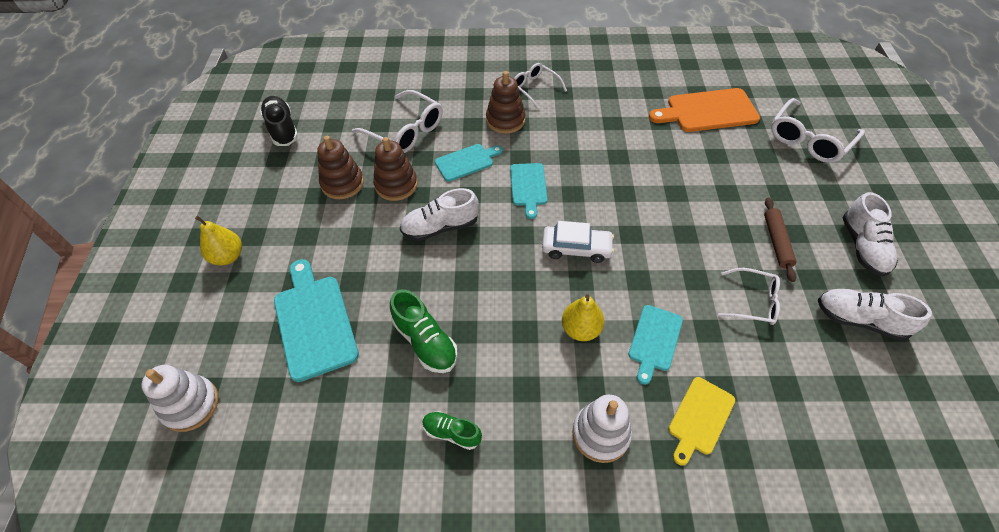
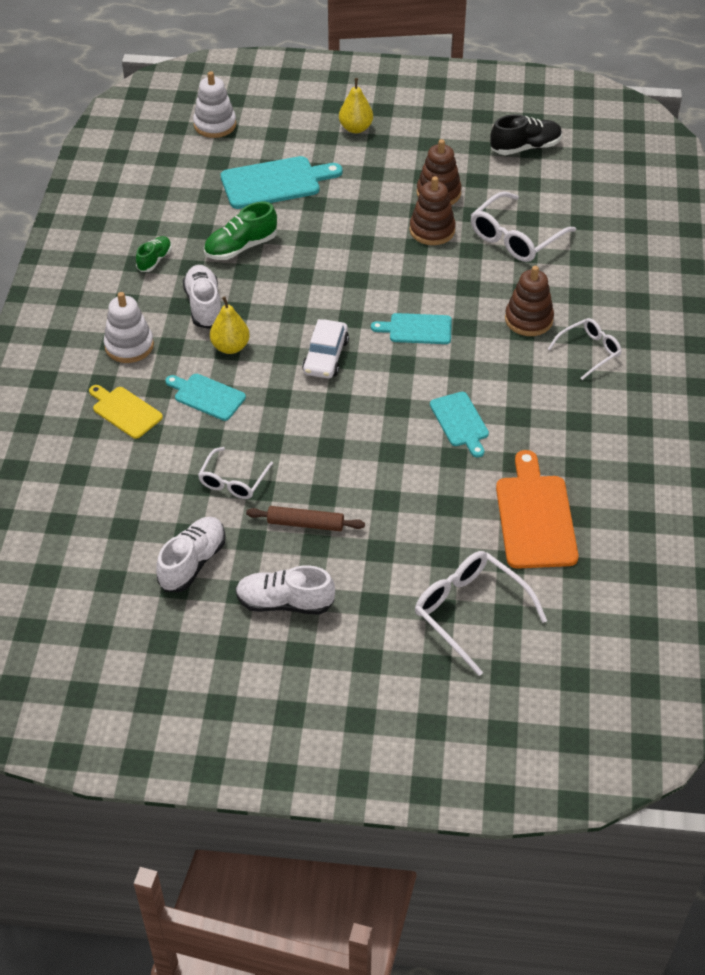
camera: 95 degrees right, 5 degrees down
white shoe [400,188,479,241] -> white shoe moved to [183,265,221,329]
turquoise cutting board [435,144,503,182] -> turquoise cutting board moved to [430,392,489,458]

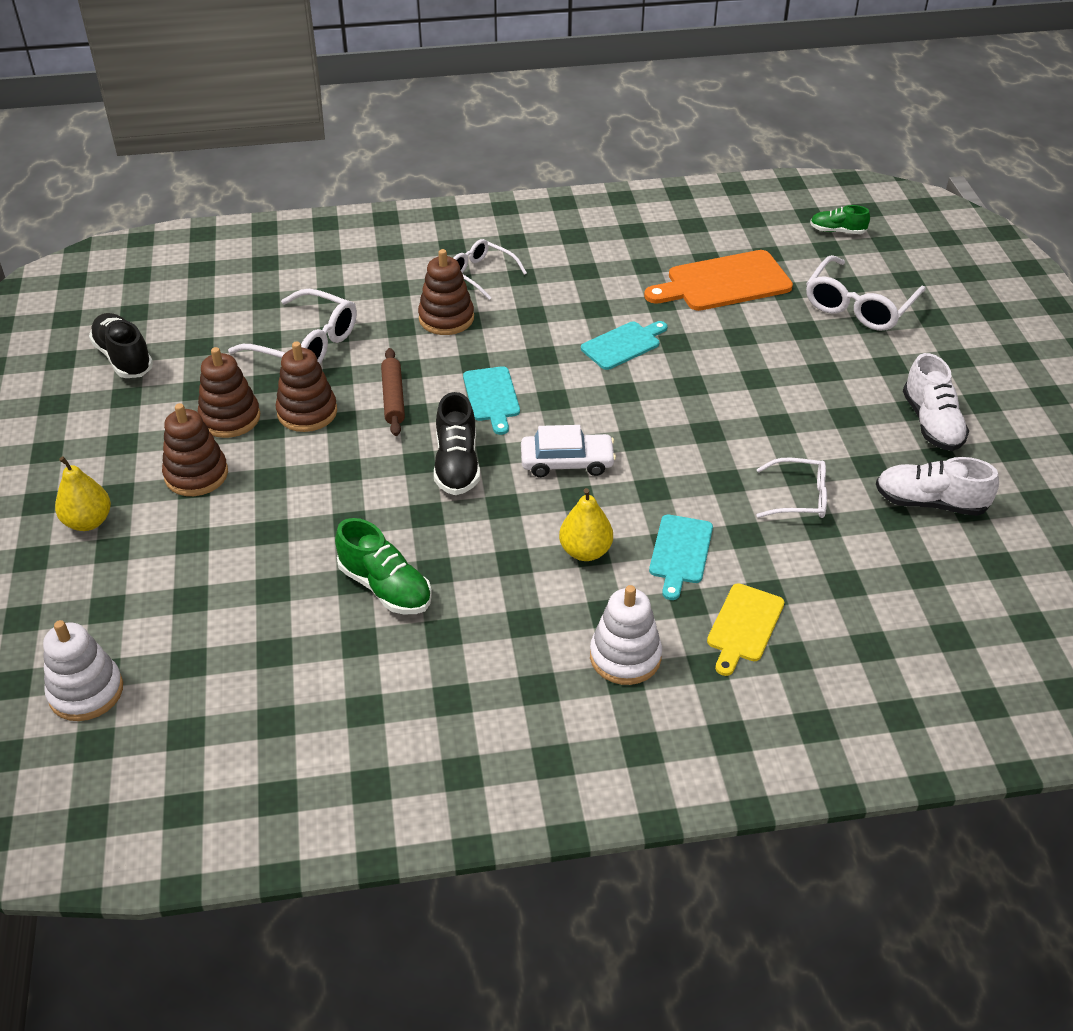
camera: 105 degrees left, 5 degrees down
green shoe [136,236,172,272] -> green shoe moved to [810,205,870,234]
white shoe [183,265,221,329] -> none
turquoise cutting board [221,156,343,209] -> none
brown rolling pin [246,506,365,531] -> brown rolling pin moved to [381,348,405,436]
none -> brown stacking toy [162,403,228,496]
none -> black shoe [434,392,480,495]

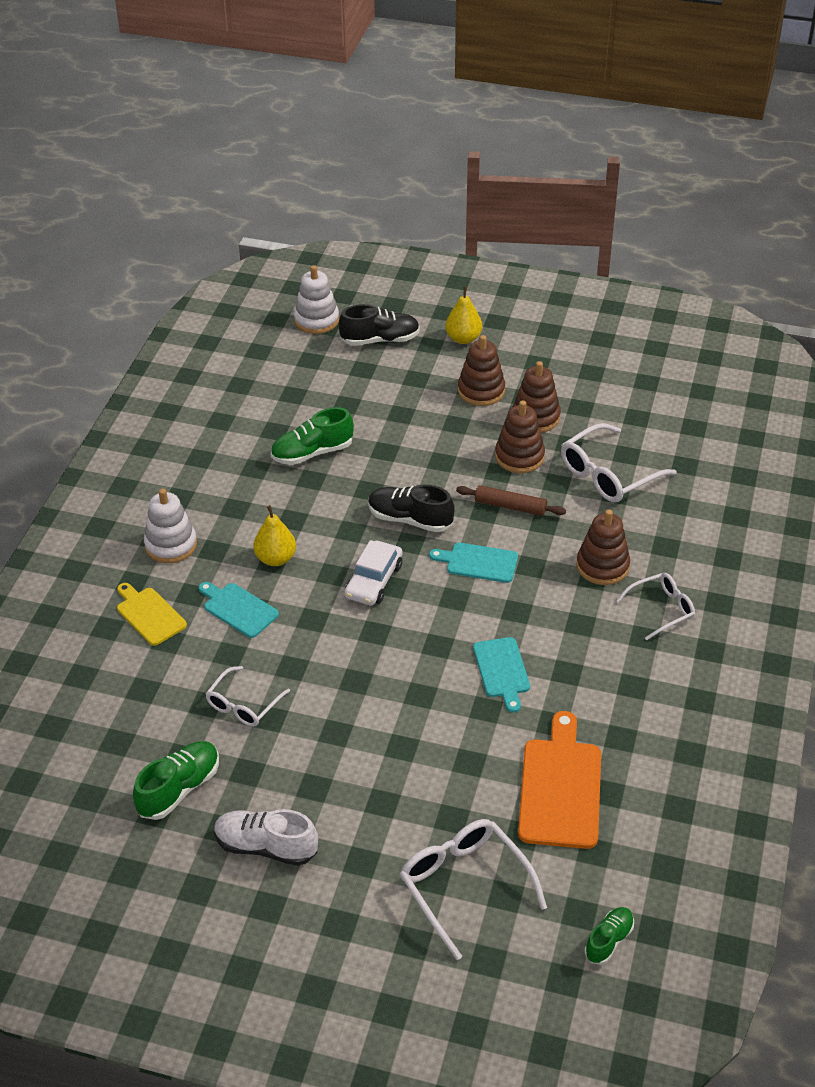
camera: 115 degrees right, 0 degrees up
black shoe [89,313,153,378] -> black shoe moved to [339,304,420,346]
white shoe [876,457,999,516] -> green shoe [133,741,219,820]

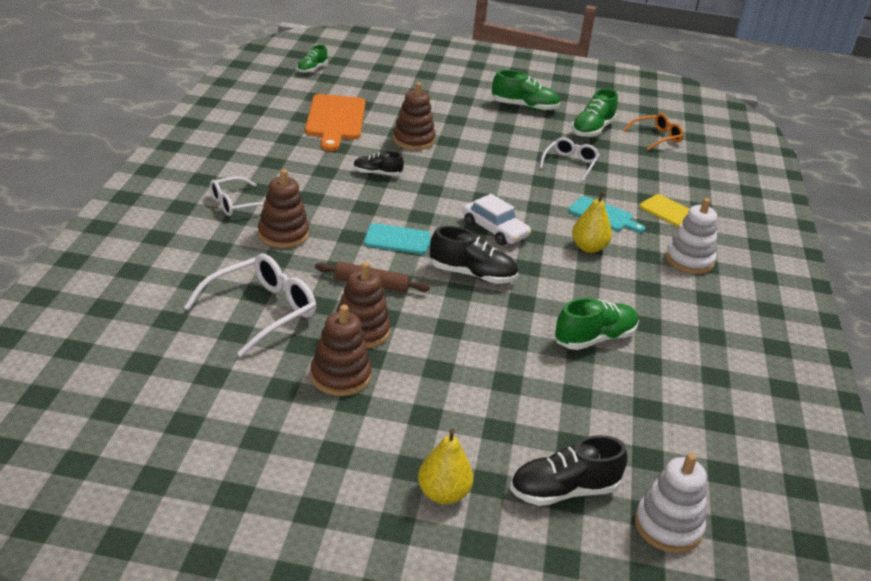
camera: 170 degrees right, 10 degrees down
white shoe [214,809,318,866] -> green shoe [492,70,560,111]
white car [344,540,402,606] -> white car turned 120 degrees clockwise [462,194,531,245]
white glasses [400,819,547,960] -> none
brown stacking toy [458,335,505,406] -> brown stacking toy moved to [393,82,436,150]
turquoise cutting board [473,637,530,713] -> black shoe [353,151,404,176]
none -> orange glasses [623,113,683,150]

